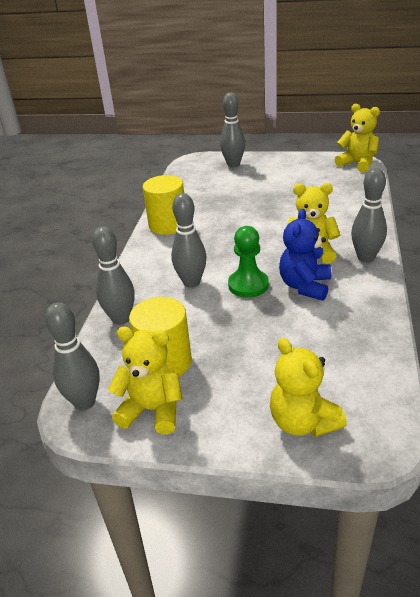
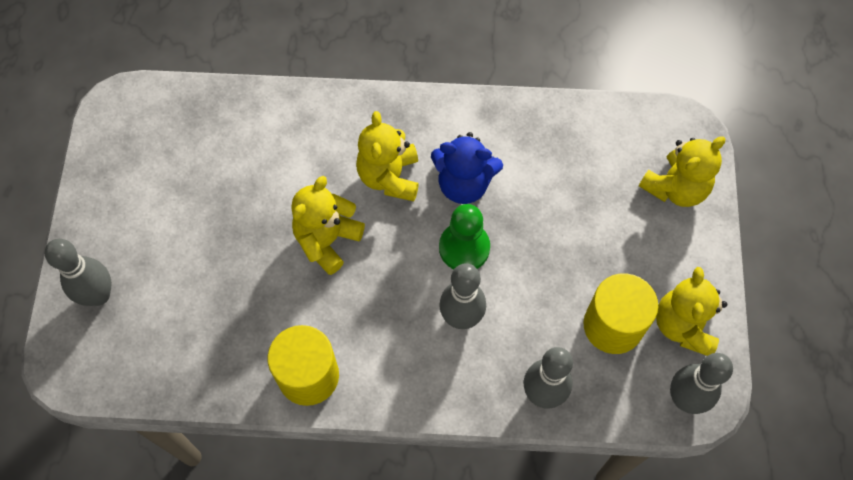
camera: 100 degrees left, 30 degrees up
yellow teddy bear [334,103,380,172] -> yellow teddy bear moved to [291,176,365,275]
grey bowling pin [351,168,387,262] -> none

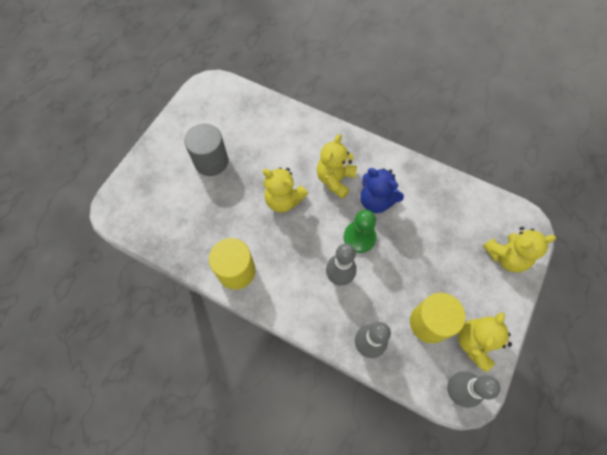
camera: 25 degrees right, 0 degrees up
grey bowling pin [45,239,111,306] -> none
yellow teddy bear [291,176,365,275] -> yellow teddy bear turned 120 degrees counterclockwise [263,167,308,213]
none -> grey cylinder [184,124,228,176]

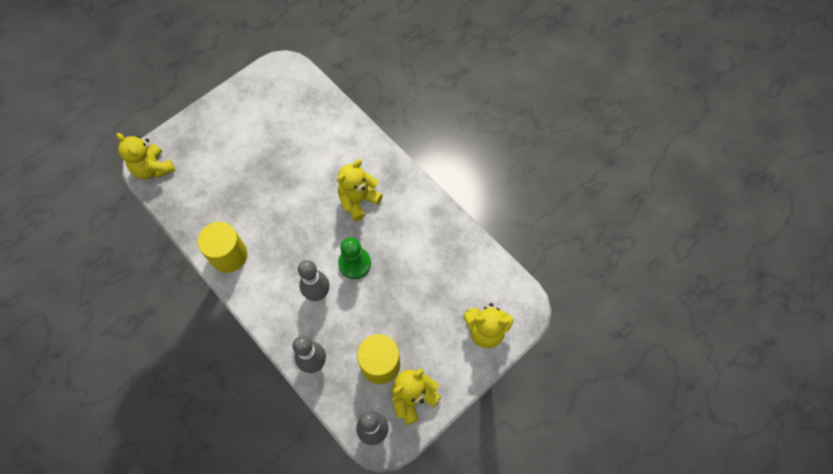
camera: 20 degrees right, 0 degrees up
grey cylinder [184,124,228,176] -> none
yellow teddy bear [263,167,308,213] -> yellow teddy bear moved to [116,133,175,179]
blue teddy bear [360,168,404,213] -> none

